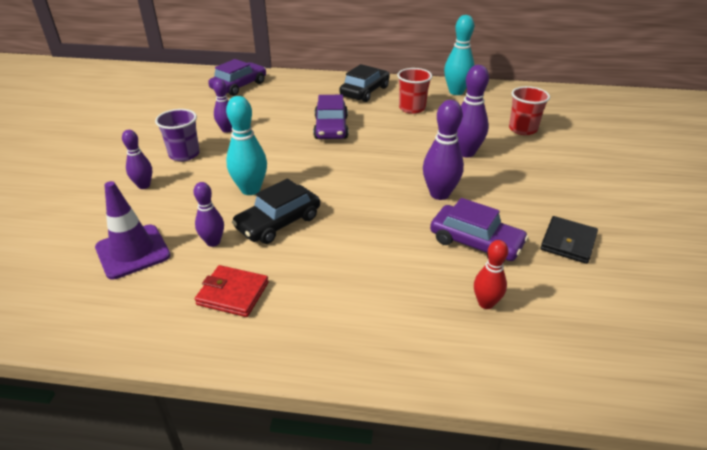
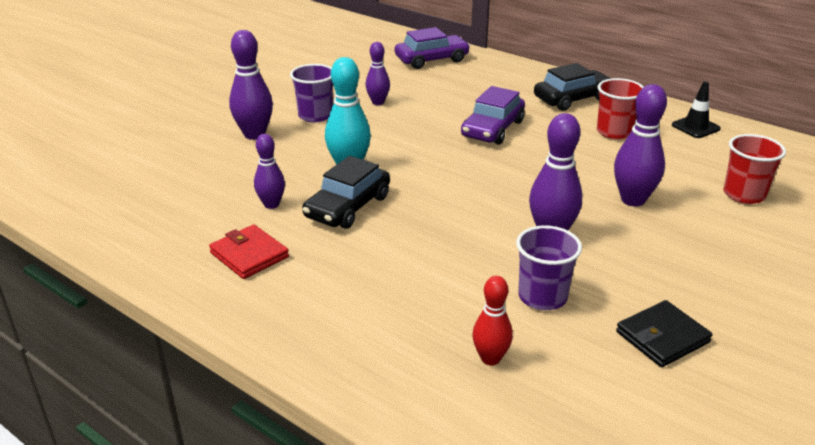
camera: 30 degrees right, 5 degrees down
purple traffic cone [95,181,171,279] -> none
purple bowling pin [122,130,152,189] -> purple bowling pin [229,30,273,140], size x1.59
black car [232,178,320,244] -> black car turned 45 degrees counterclockwise [302,156,390,229]
purple car [430,198,529,263] -> purple cup [516,225,582,310]
turquoise bowling pin [444,15,474,95] -> black traffic cone [672,81,721,138]

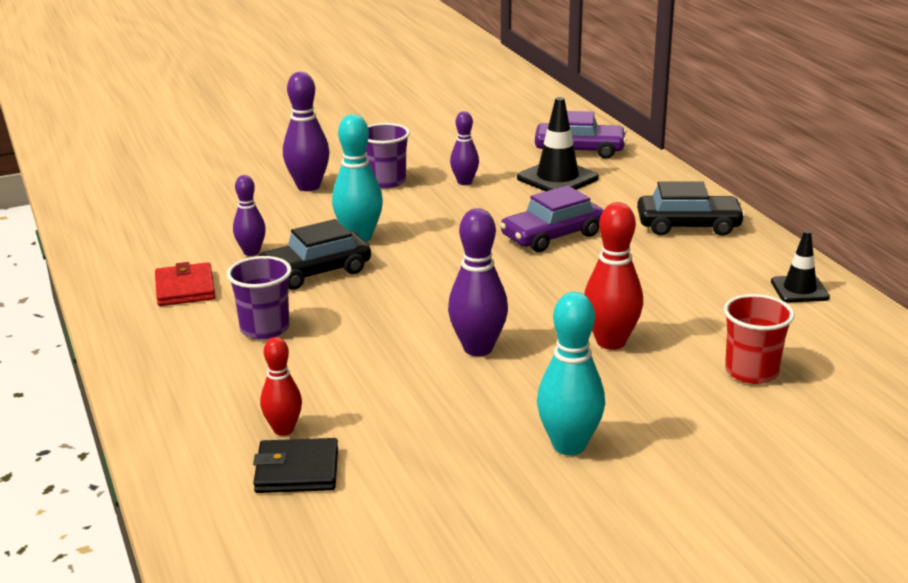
camera: 30 degrees right, 5 degrees down
purple cup [516,225,582,310] -> purple cup moved to [227,256,292,340]
red cup [597,78,644,139] -> none
purple bowling pin [614,84,667,206] -> red bowling pin [584,202,643,350]
black wallet [616,300,713,367] -> black wallet moved to [253,438,338,493]
none -> black traffic cone [517,97,599,191]
none -> turquoise bowling pin [537,292,605,455]

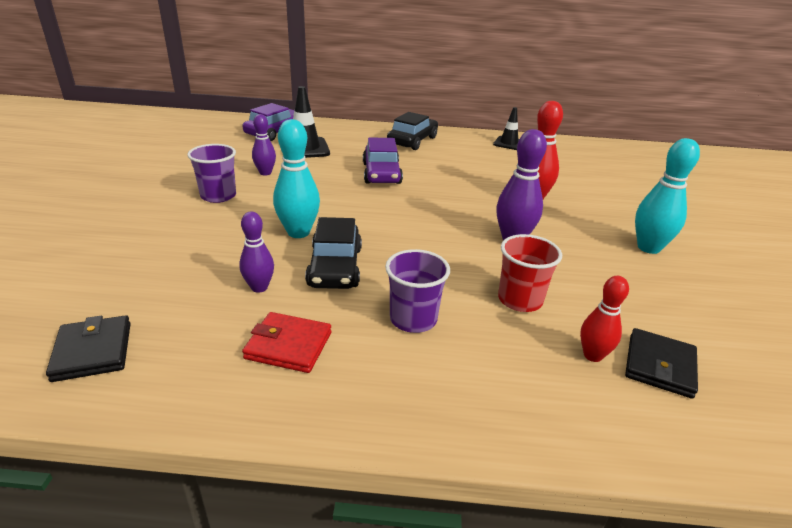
camera: 65 degrees left, 5 degrees up
purple bowling pin [283,72,329,191] -> none
red cup [724,294,794,384] -> red cup moved to [498,234,562,312]
none -> black wallet [46,315,131,382]

